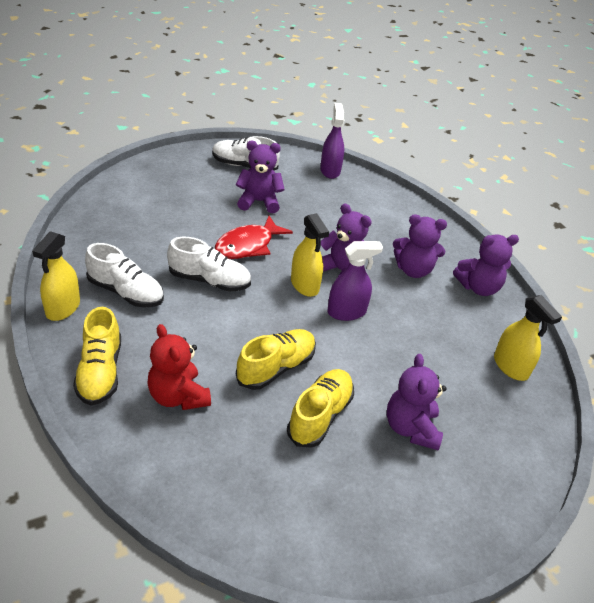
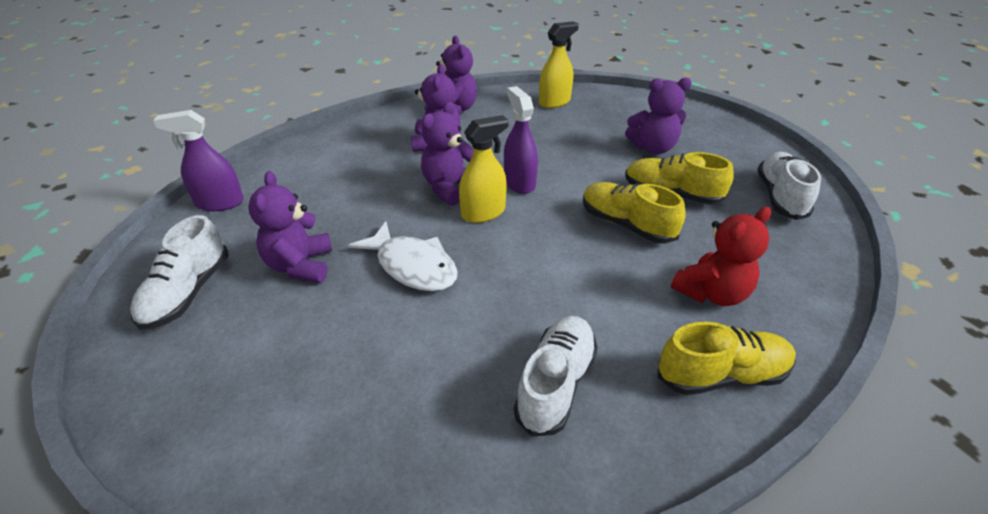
camera: 90 degrees left, 0 degrees up
yellow spray bottle [32,231,80,321] -> none
white shoe [167,237,251,291] -> white shoe moved to [757,152,821,220]
red fish [215,216,293,259] -> white fish [348,221,458,291]

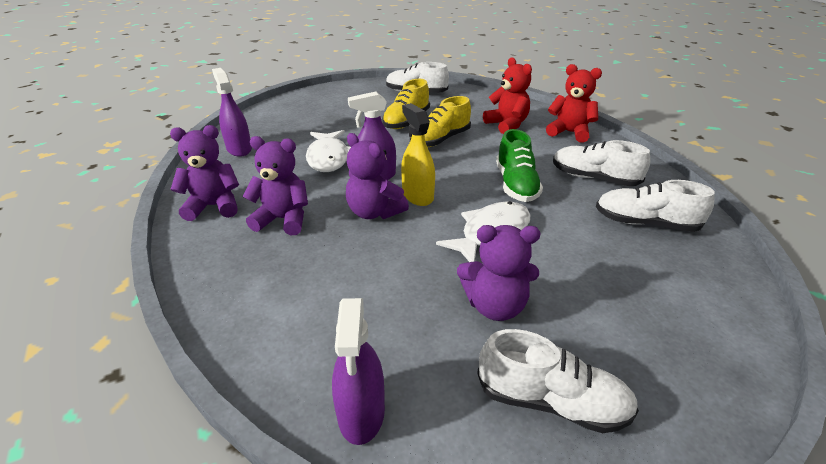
camera: 85 degrees left, 5 degrees down
yellow spray bottle [539,21,579,108] -> purple spray bottle [212,68,252,157]
purple teddy bear [625,78,692,154] -> none
yellow shoe [657,322,796,395] -> red teddy bear [546,64,602,143]
none -> white fish [306,130,351,172]
none -> green shoe [496,129,543,202]
none -> white shoe [596,180,715,232]

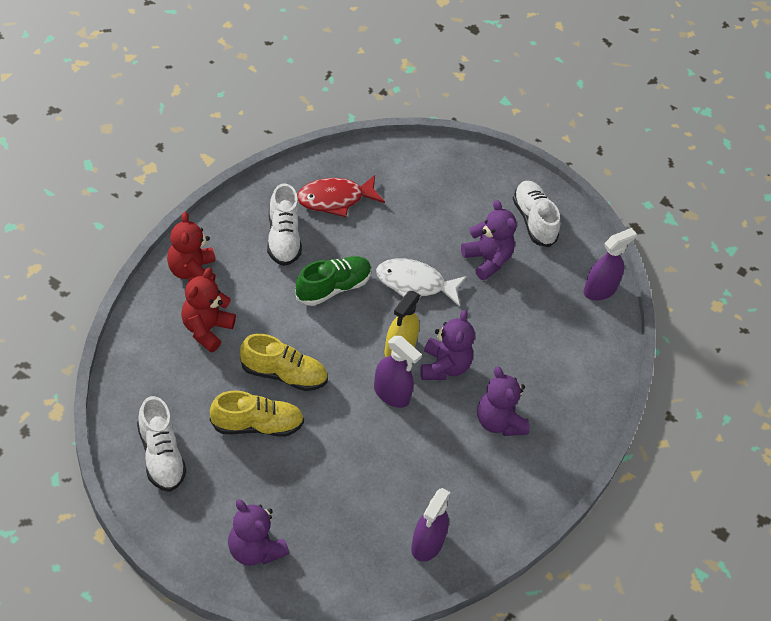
camera: 130 degrees left, 15 degrees up
purple teddy bear [170,125,239,221] -> purple teddy bear moved to [228,499,289,566]
white fish [306,130,351,172] -> none
white shoe [596,180,715,232] -> red fish [297,175,385,217]

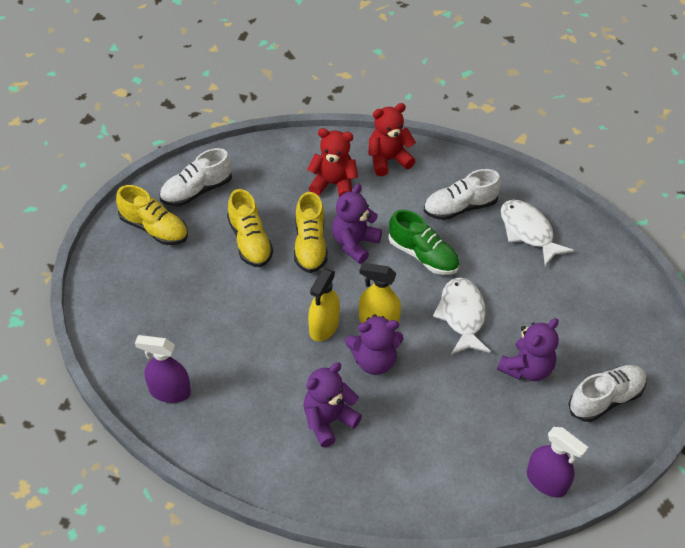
camera: 80 degrees right, 0 degrees up
purple teddy bear [228,499,289,566] -> purple teddy bear moved to [332,183,382,264]
red fish [297,175,385,217] -> white fish [501,200,574,266]
purple spray bottle [374,336,422,408] -> yellow spray bottle [308,268,340,341]
none -> yellow shoe [116,185,188,245]

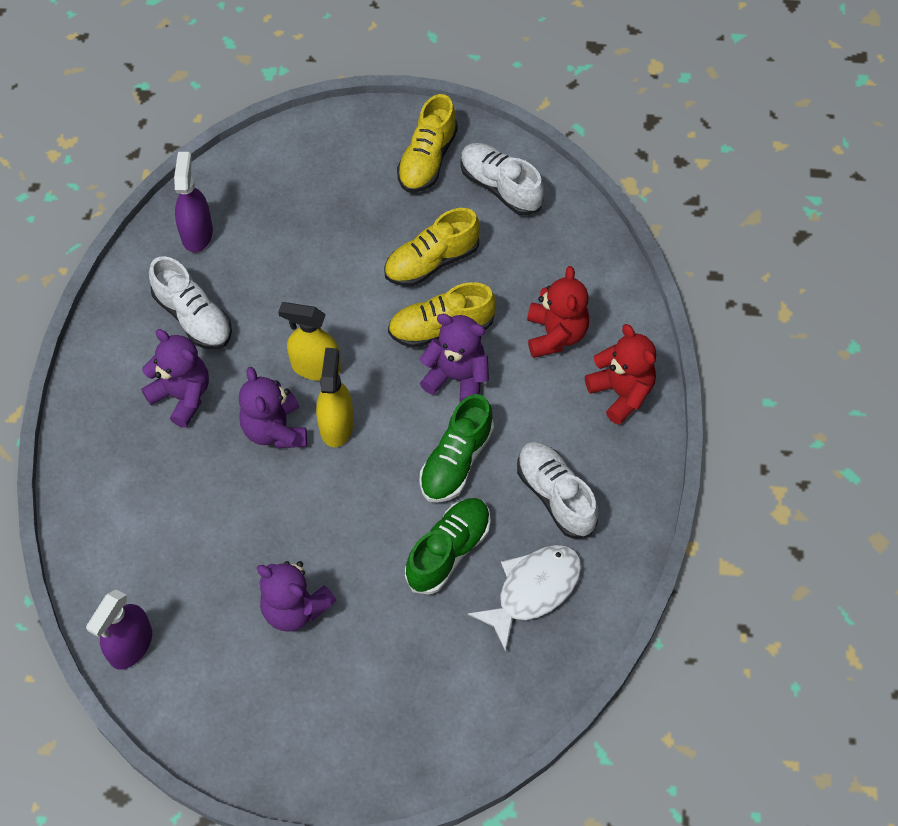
camera: 80 degrees right, 10 degrees up
white fish [433,277,491,355] -> none
white shoe [568,365,647,422] -> white shoe moved to [149,256,232,350]
none -> green shoe [405,498,491,595]

